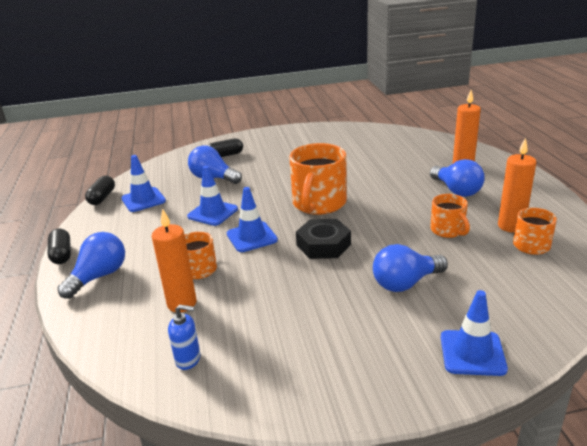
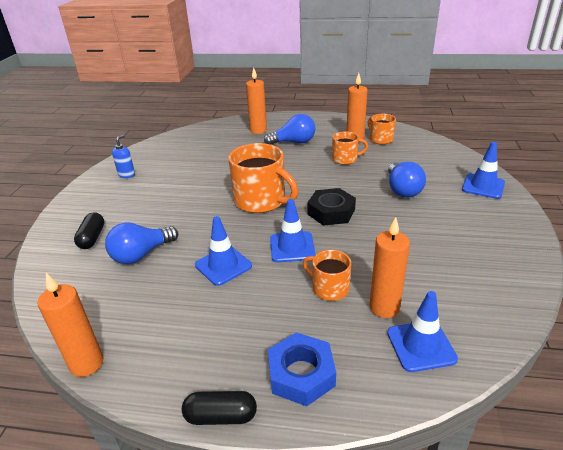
camera: 70 degrees left, 5 degrees up
blue light bulb [58,232,125,299] -> blue nut [268,332,336,406]
black capsule [85,176,115,205] -> orange candle [37,273,103,377]
blue traffic cone [121,155,166,212] -> blue traffic cone moved to [387,291,458,372]
blue soap dispenser [168,305,200,370] -> blue soap dispenser moved to [112,135,135,178]

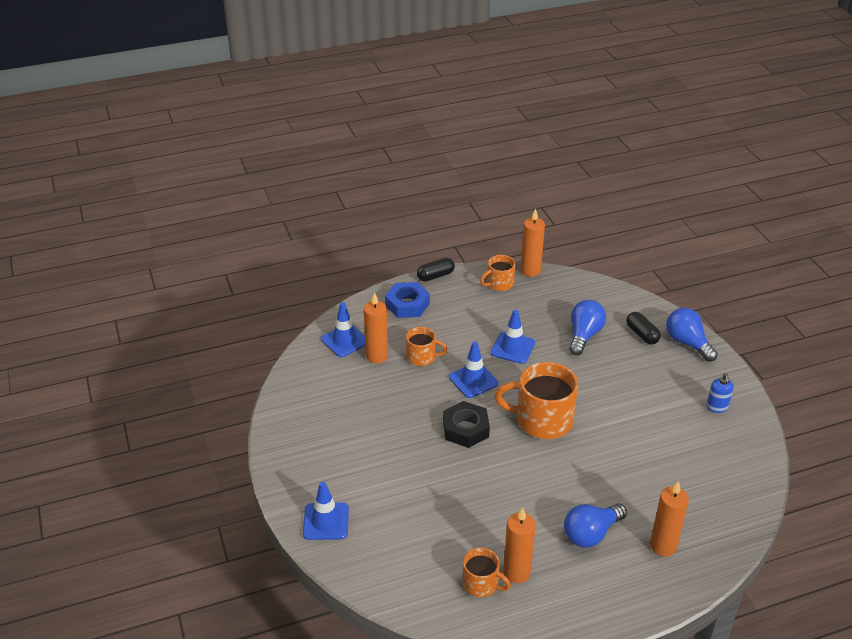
camera: 150 degrees right, 5 degrees up
orange mug [332,131,368,165] -> orange mug moved to [480,255,515,291]
blue light bulb [388,162,426,197] -> blue light bulb moved to [666,308,718,362]

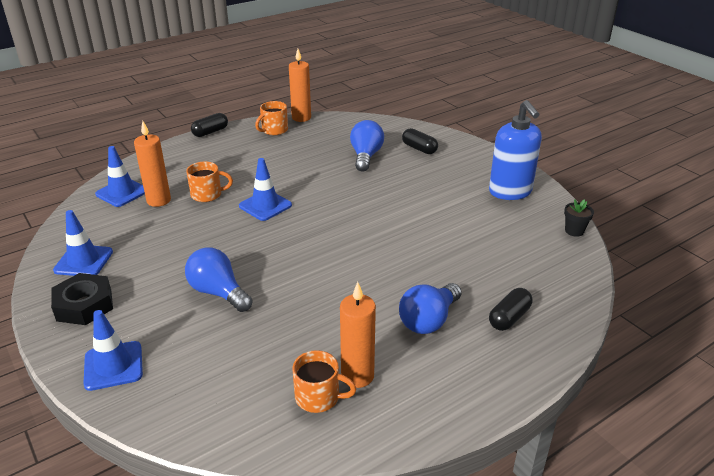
camera: 15 degrees left, 5 degrees down
blue nut [385,282,430,318] -> none
black nut [443,401,490,448] -> black nut moved to [51,273,113,325]
blue traffic cone [491,309,535,364] -> blue traffic cone moved to [53,210,113,276]
orange mug [495,362,578,439] -> none
orange candle [650,481,689,556] -> black capsule [489,288,532,331]
blue light bulb [666,308,718,362] -> blue light bulb moved to [185,247,253,312]
blue soap dispenser [707,373,734,413] -> blue soap dispenser [489,100,542,200], size x2.06
none -> black flower pot [564,199,594,237]

